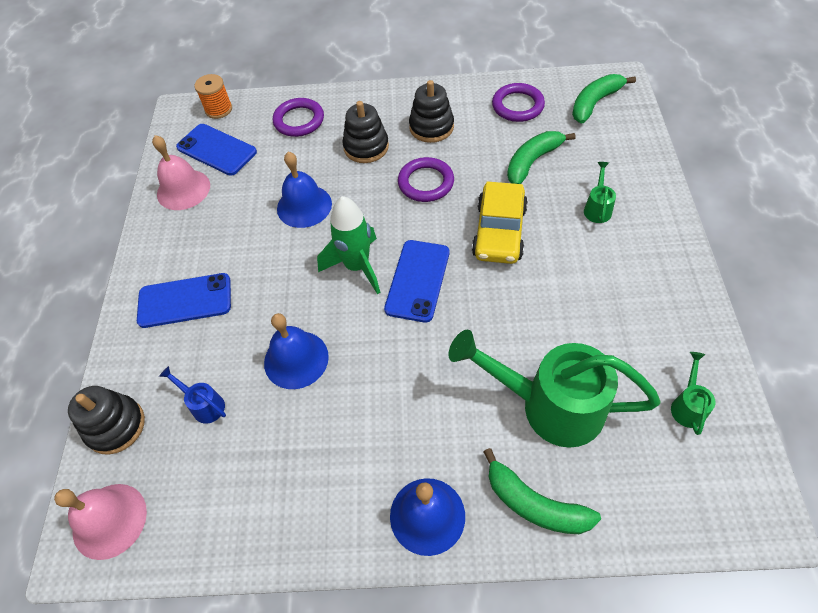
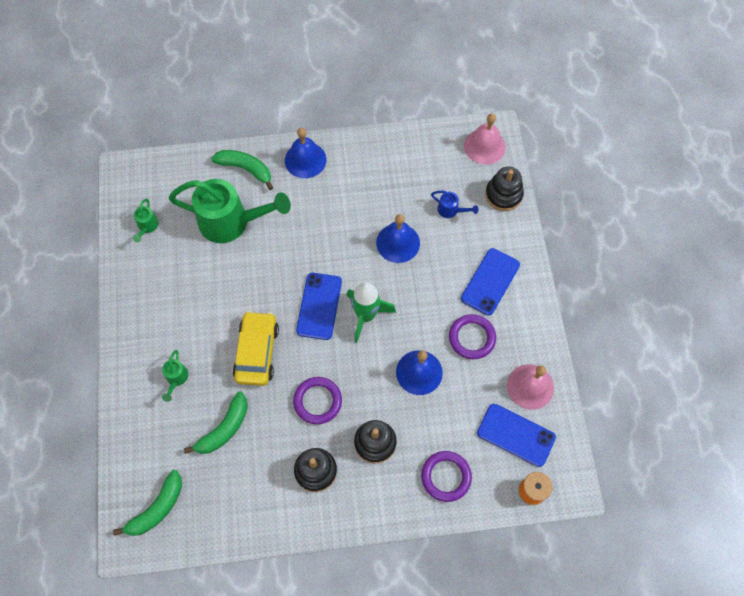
camera: 170 degrees right, 10 degrees up
blue phone [137,273,231,328] -> blue phone turned 45 degrees counterclockwise [461,248,520,316]
purple ring [492,83,545,122] -> purple ring moved to [449,314,496,359]

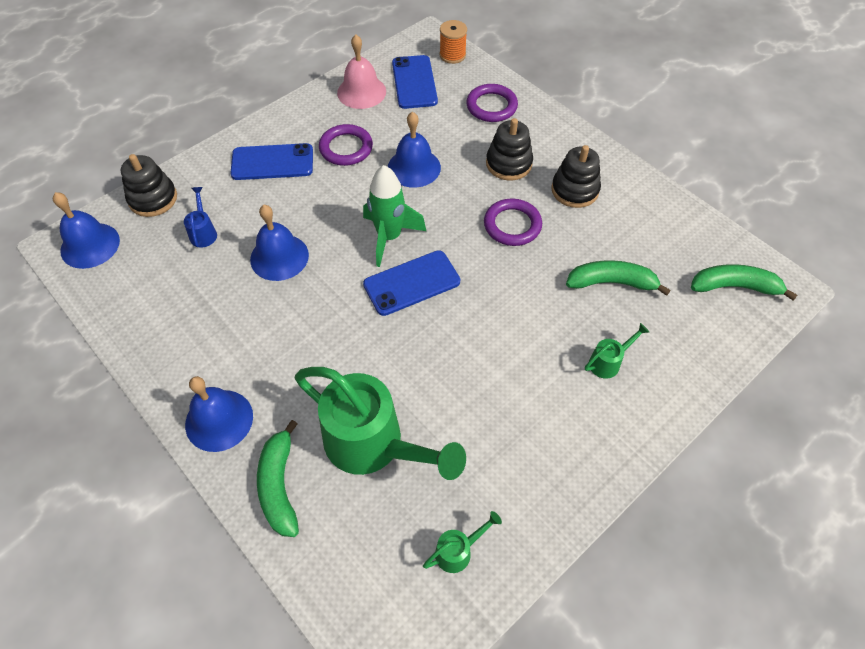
camera: 125 degrees left, 10 degrees down
green watering can [169,179,291,243] -> green watering can turned 150 degrees clockwise [295,367,466,480]
yellow car [233,311,279,386] -> none
pink bell [464,114,506,165] -> blue bell [53,192,120,269]

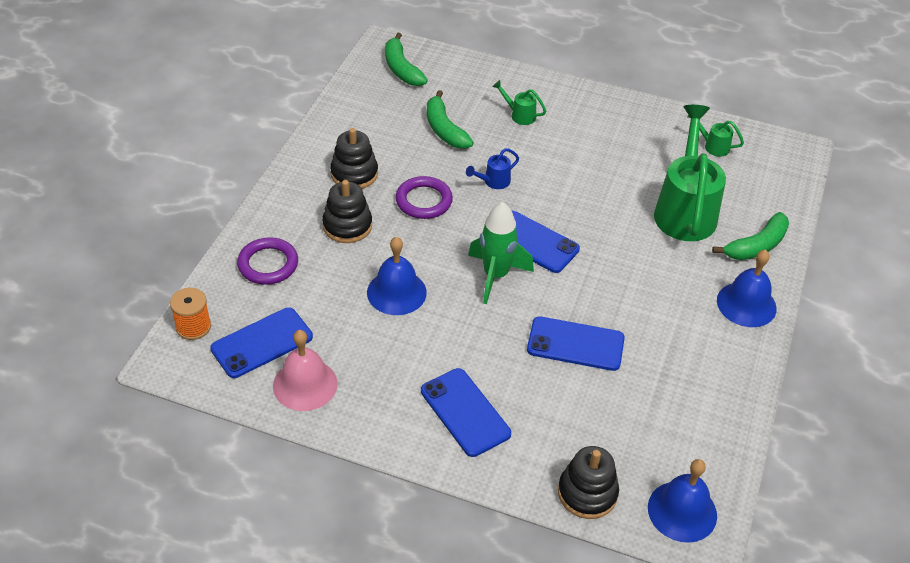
camera: 120 degrees left, 10 degrees down
blue watering can [184,187,217,247] -> blue watering can moved to [466,148,519,189]
blue bell [250,205,309,281] -> blue phone [527,316,625,371]
purple ring [319,124,373,166] -> none

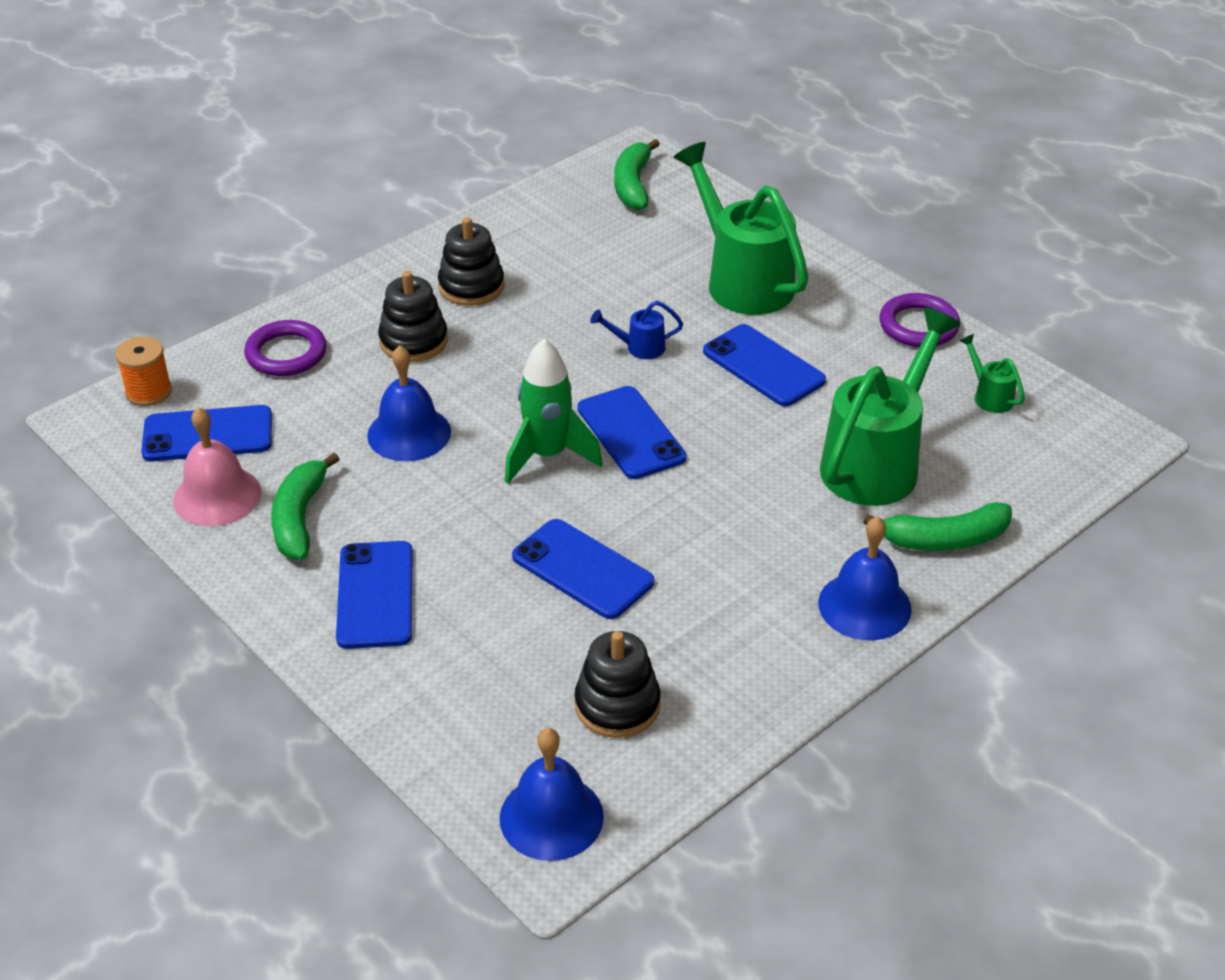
camera: 30 degrees right, 5 degrees down
purple ring [396,176,453,219] -> purple ring moved to [879,293,960,347]
green banana [427,90,474,149] -> green banana moved to [271,453,339,559]
green watering can [492,80,546,125] -> green watering can [674,142,809,315], size x2.38
black stacking toy [558,446,619,519] -> black stacking toy moved to [575,631,661,738]
none -> blue phone [703,324,826,406]

